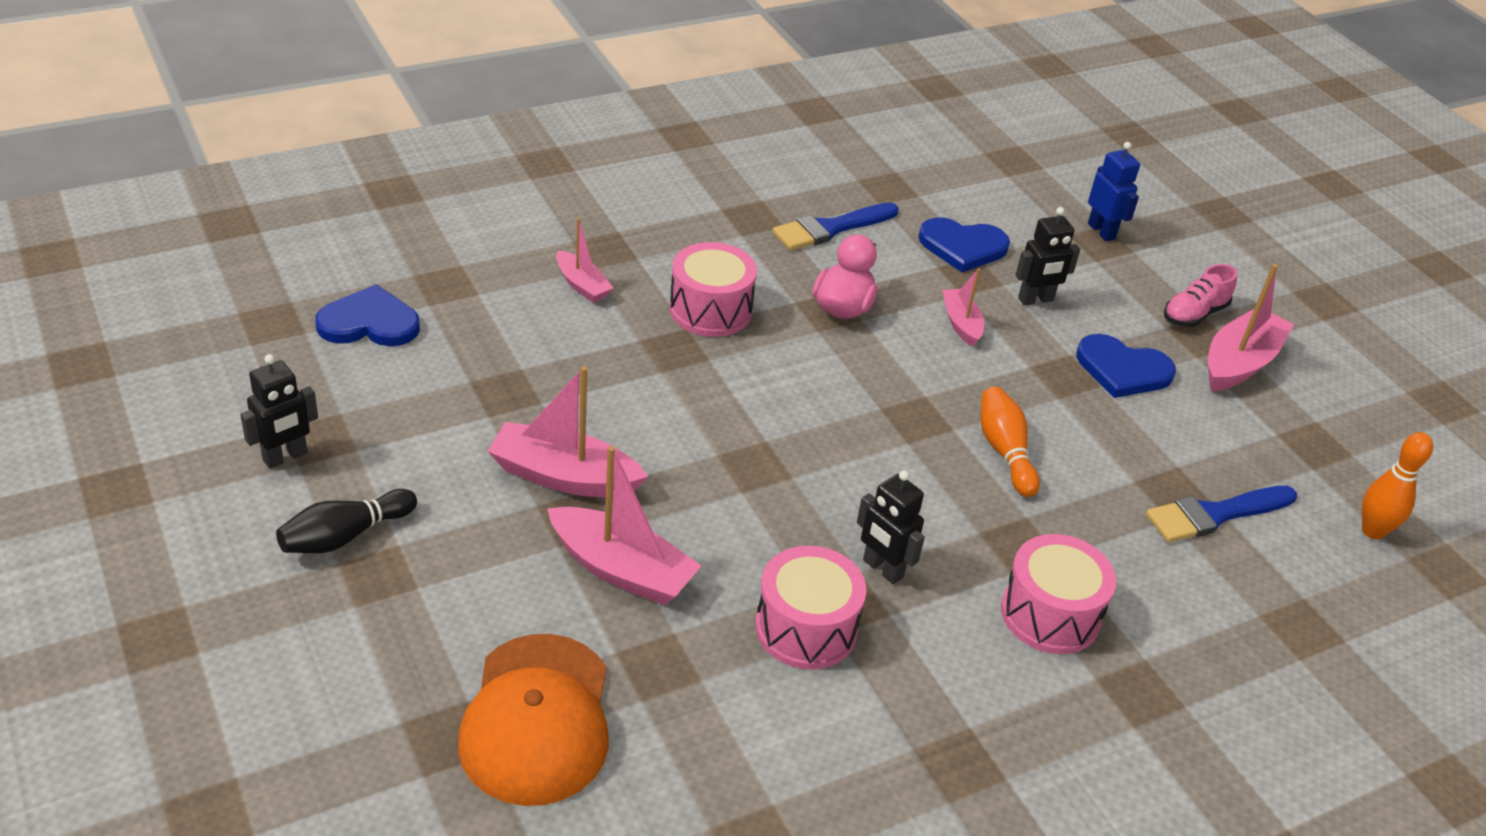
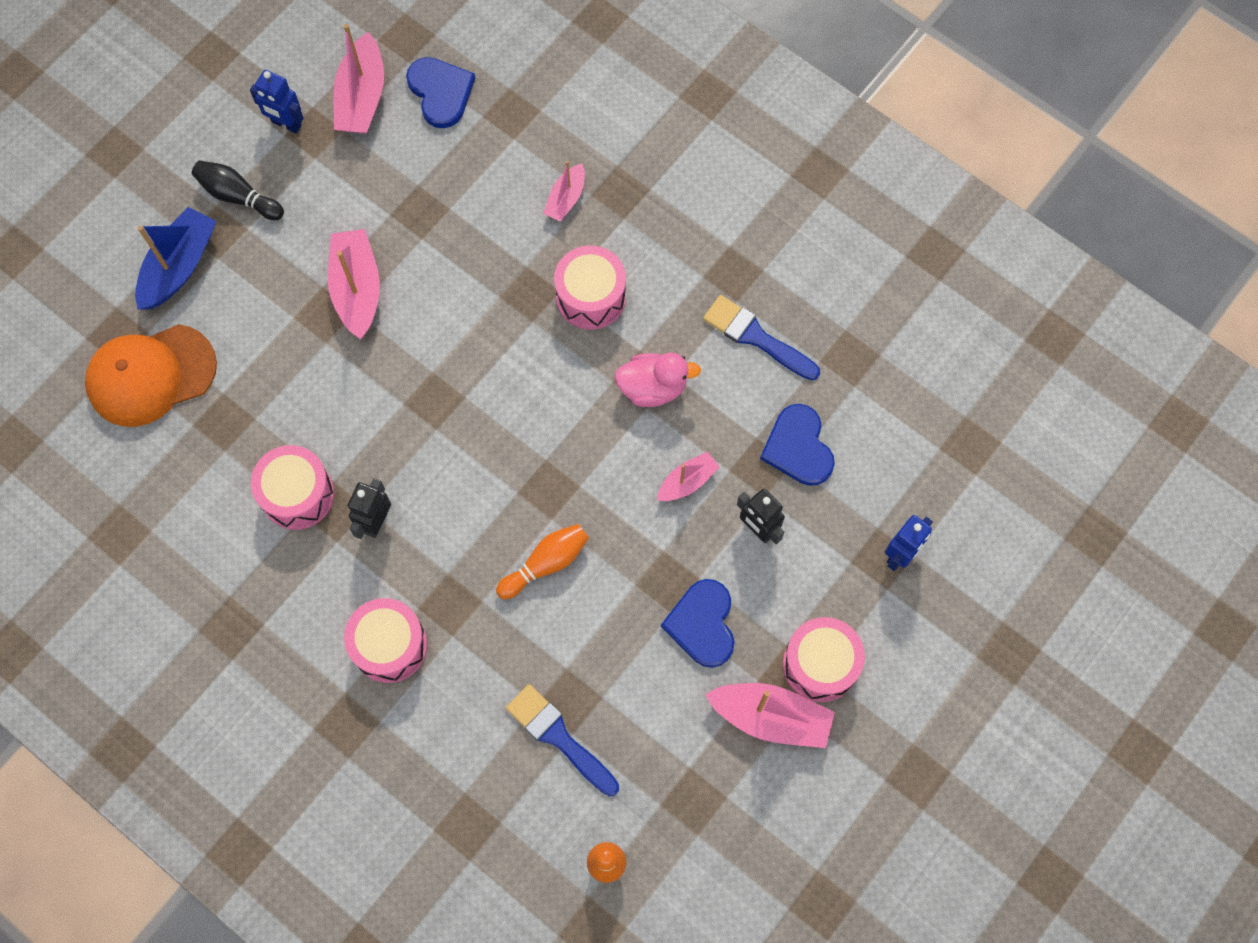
camera: 70 degrees right, 30 degrees up
black robot [240,354,318,469] -> blue robot [250,70,304,133]
pink boat [547,446,701,605] -> pink boat moved to [333,24,384,134]
pink shoe [1164,264,1237,327] -> pink drum [783,617,865,702]
none -> blue boat [135,207,217,310]

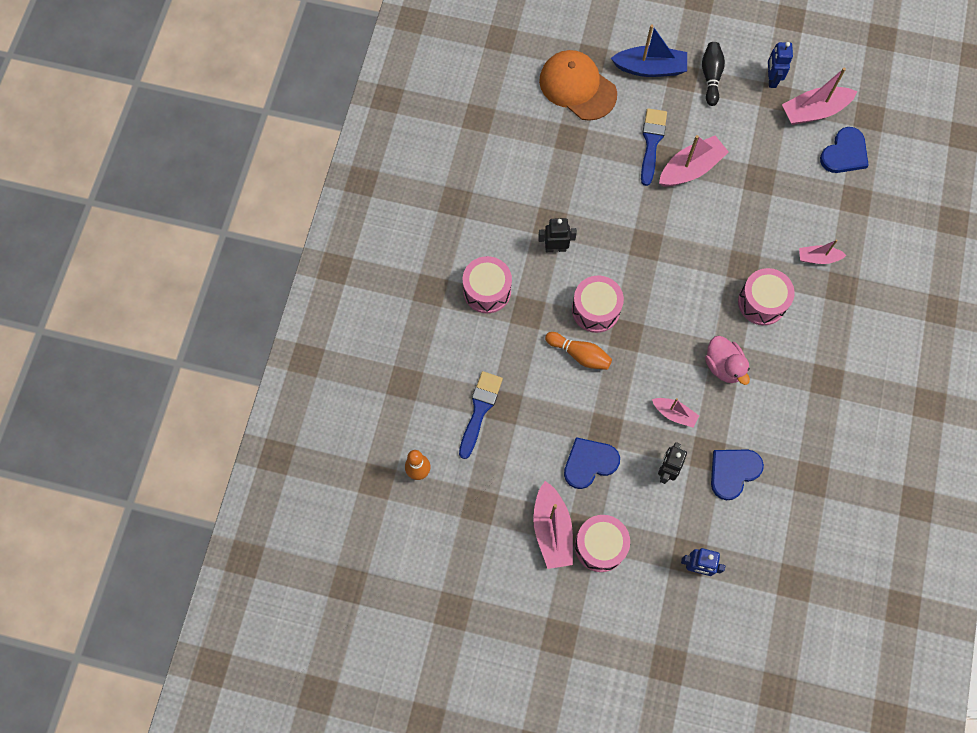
camera: 65 degrees right, 0 degrees up
pink drum [251,445,334,530] -> pink drum moved to [572,276,624,333]
blue brush [703,295,820,380] -> blue brush moved to [641,108,667,186]

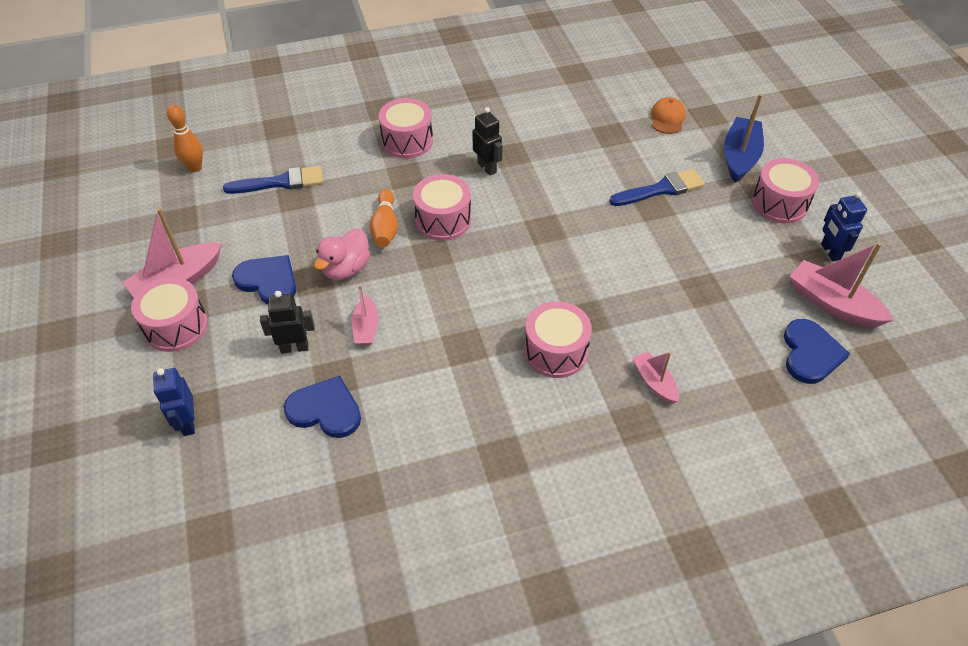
camera: 60 degrees right, 20 degrees down
orange cap [539,50,617,121] -> orange cap [651,97,686,134], size x0.52
blue boat [611,25,687,77] -> blue boat turned 135 degrees counterclockwise [724,94,764,183]
pink boat [659,135,729,187] -> none
black bowling pin [702,42,725,106] -> pink drum [752,158,819,224]
pink duck [705,336,750,385] -> pink duck moved to [314,229,370,280]
blue robot [768,42,793,88] -> blue robot turned 75 degrees counterclockwise [821,192,867,261]
blue heart [820,127,869,173] -> blue heart turned 90 degrees counterclockwise [784,319,850,384]

